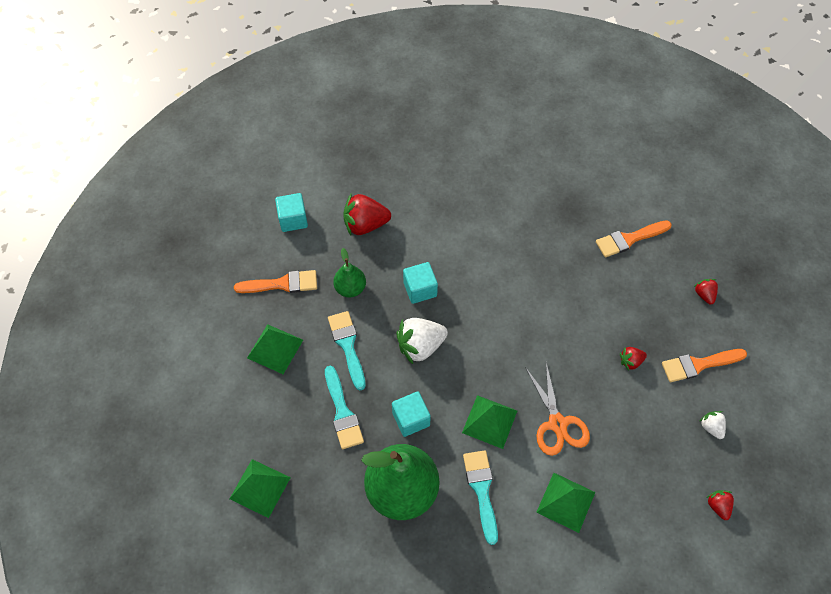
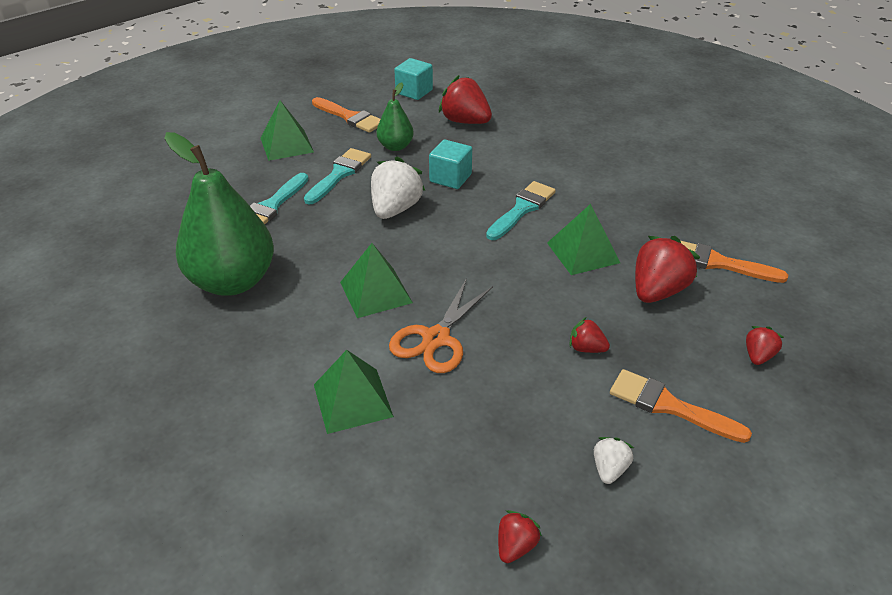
camera: 45 degrees right, 20 degrees down
green pyramid [229,459,291,518] -> green pyramid moved to [547,204,620,275]
turquoise cube [392,391,431,437] -> none
white strawberry [396,318,448,364] -> white strawberry turned 90 degrees clockwise [371,157,425,219]
turquoise brush [463,450,498,545] -> turquoise brush moved to [486,181,556,240]
none -> red strawberry [635,236,700,303]

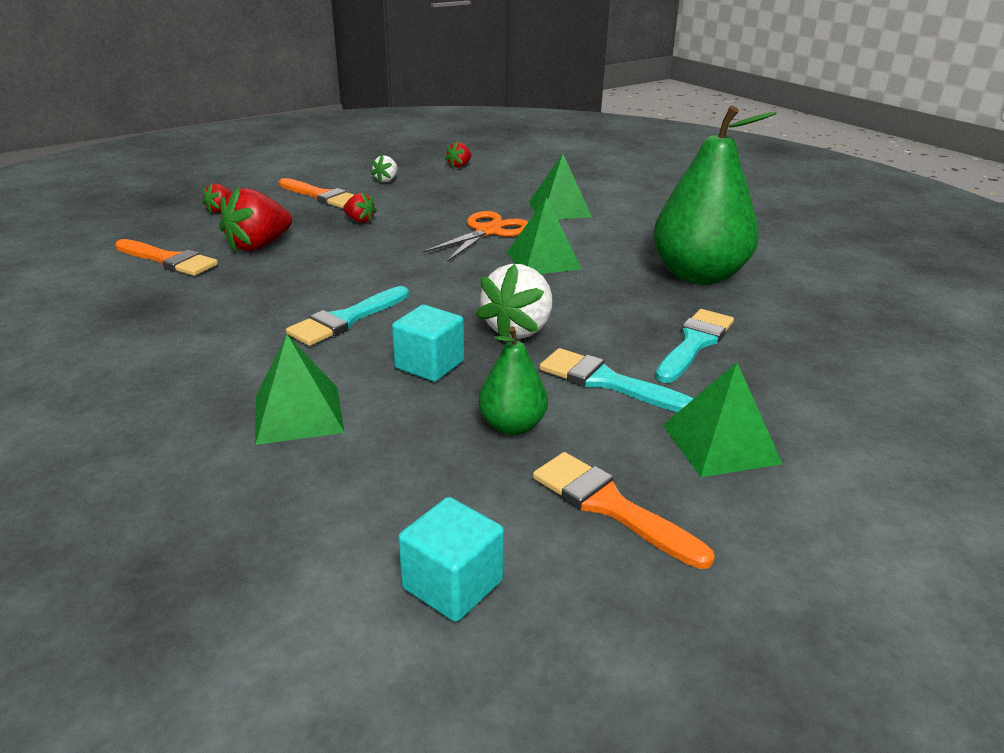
camera: 175 degrees left, 10 degrees down
turquoise brush [304,148,371,204] -> turquoise brush turned 90 degrees clockwise [539,348,693,412]
red strawberry [439,75,492,124] -> none
green pyramid [547,204,620,275] -> green pyramid moved to [255,334,345,445]

